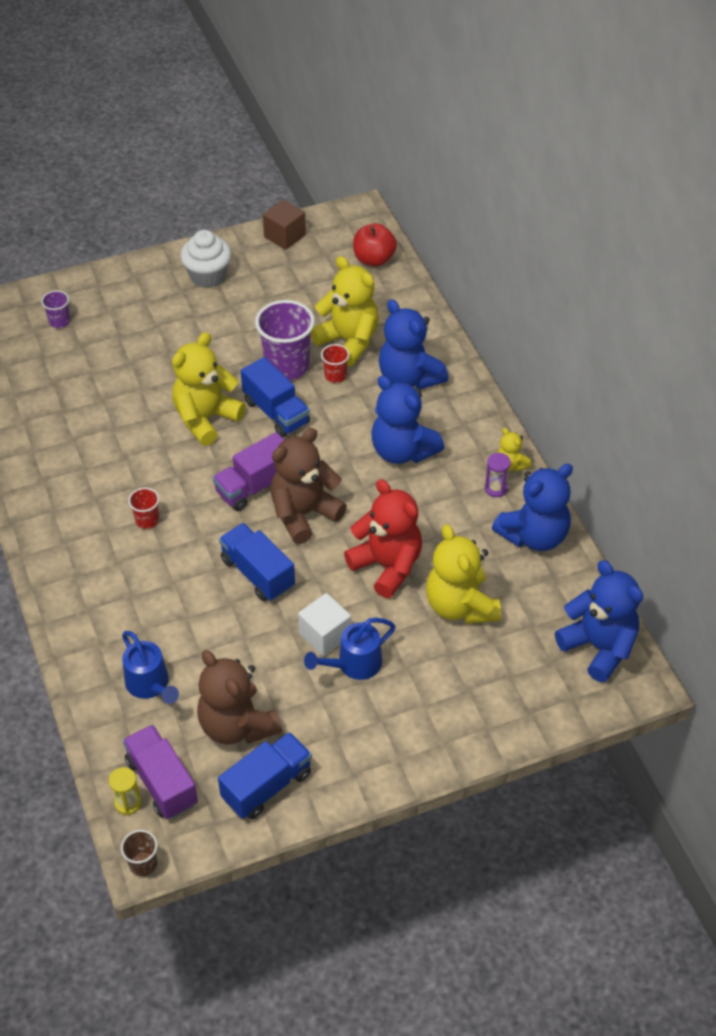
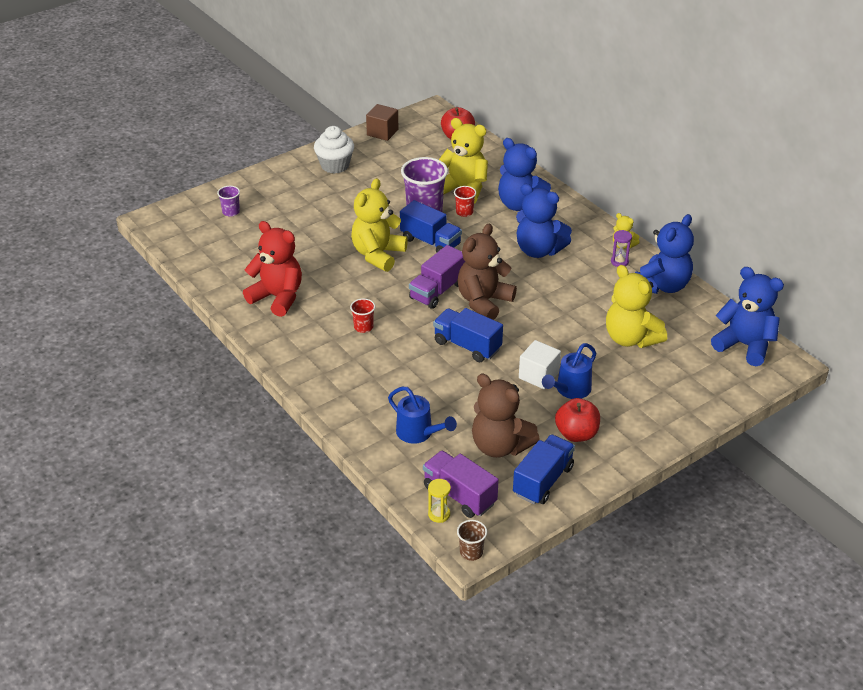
camera: 15 degrees left, 10 degrees down
red teddy bear [344,479,422,598] -> red teddy bear moved to [243,221,302,317]
none -> red apple [555,398,600,442]

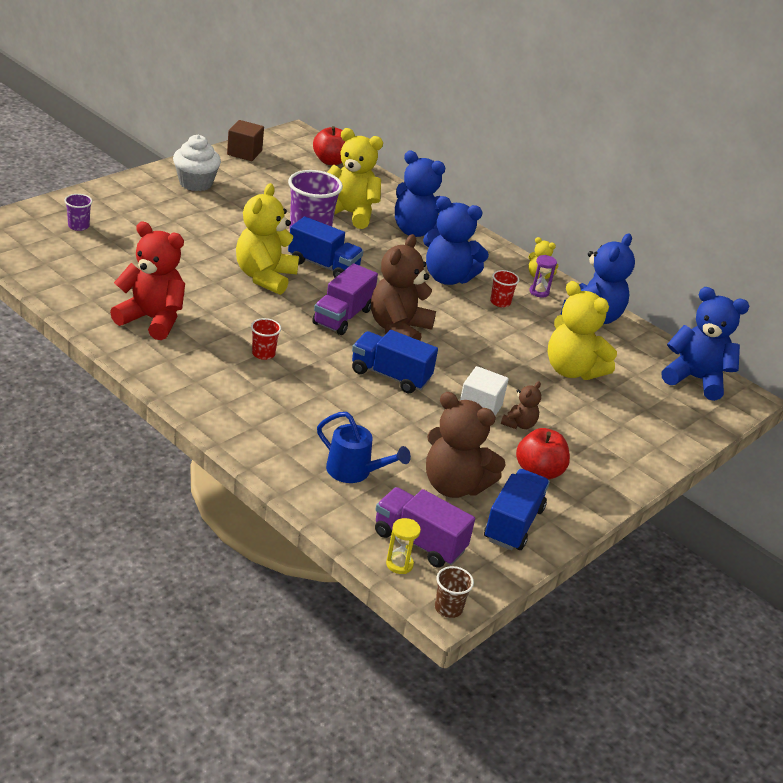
camera: 15 degrees left, 5 degrees down
red cup [454,186,476,217] -> red cup moved to [490,270,519,307]
blue watering can [542,343,596,399] -> brown teddy bear [501,381,541,429]

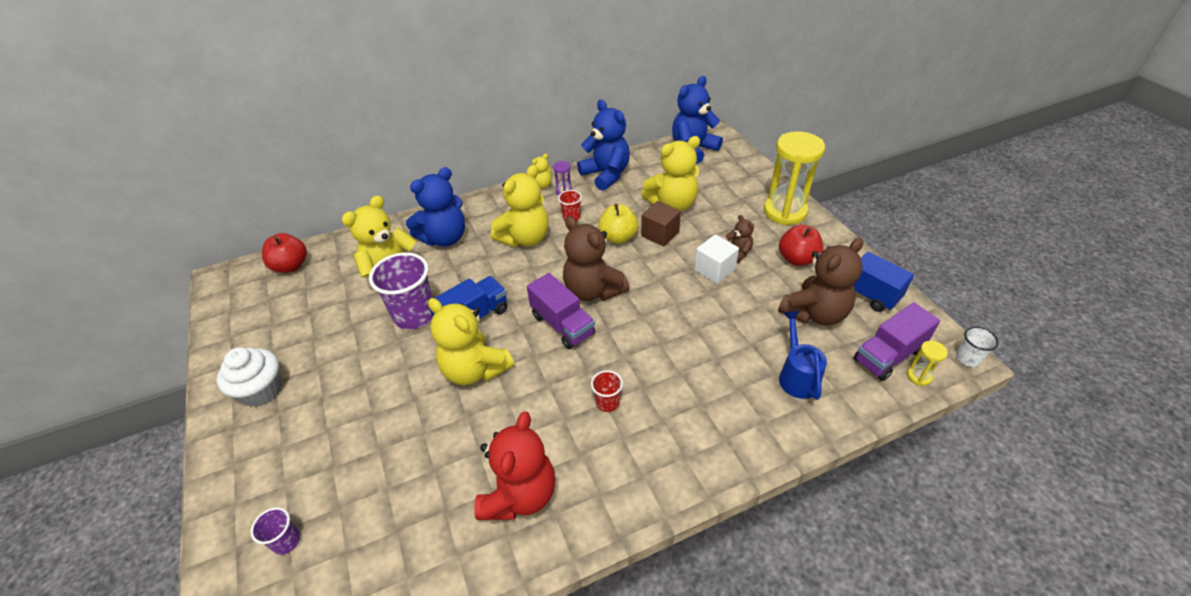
camera: 60 degrees left, 10 degrees up
red teddy bear [110,222,185,340] -> red teddy bear turned 150 degrees clockwise [474,412,555,520]
brown cube [227,120,264,161] -> brown cube moved to [641,201,681,246]
blue watering can [317,412,411,483] -> blue watering can turned 60 degrees counterclockwise [779,311,827,400]
blue truck [352,330,438,394] -> none
blue teddy bear [423,196,489,285] -> yellow teddy bear [491,165,549,247]
brown cup [435,566,474,618] -> white cup [956,326,999,367]
none -> yellow apple [598,204,639,244]
none -> yellow hourglass [764,131,825,225]

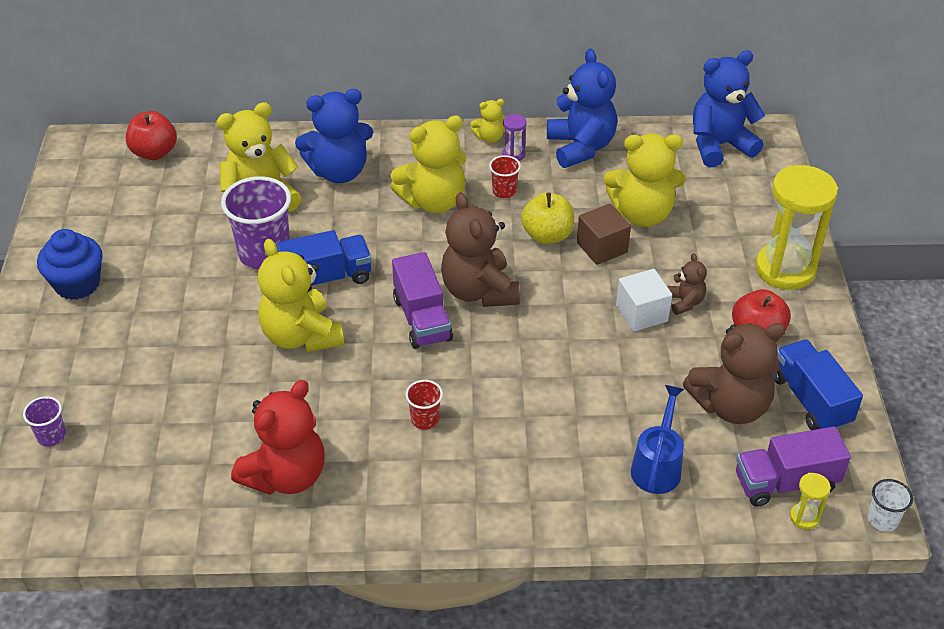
camera: 20 degrees right, 0 degrees up
white cupcake [217,347,282,407] -> blue cupcake [37,229,103,300]

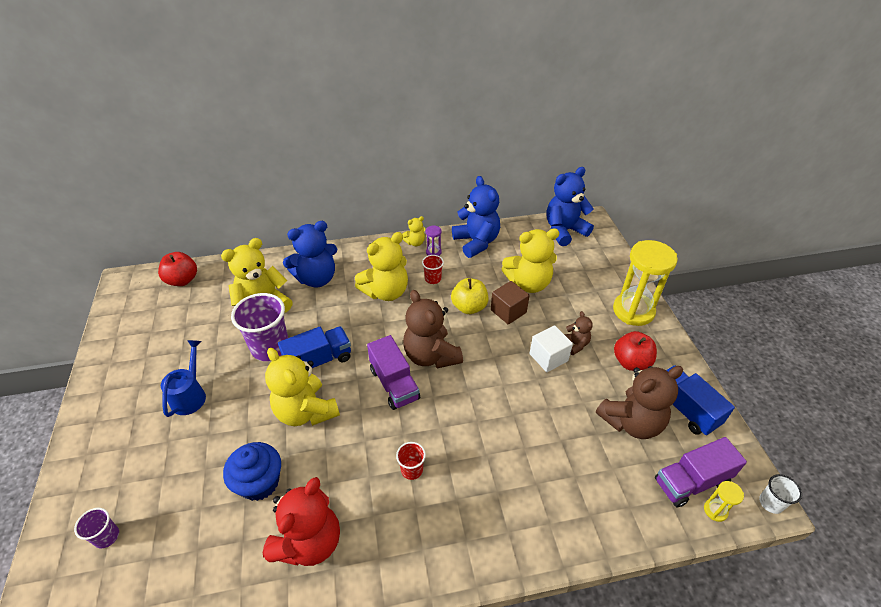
camera: 10 degrees left, 0 degrees up
blue cupcake [37,229,103,300] -> blue cupcake moved to [223,442,281,501]
blue watering can [631,385,684,494] -> blue watering can moved to [161,340,206,417]

